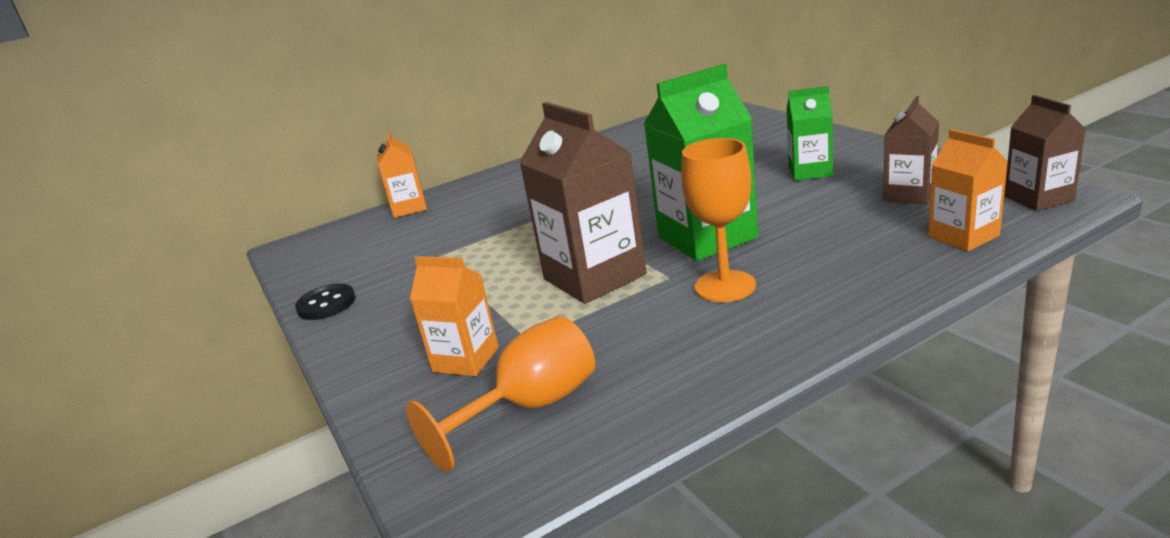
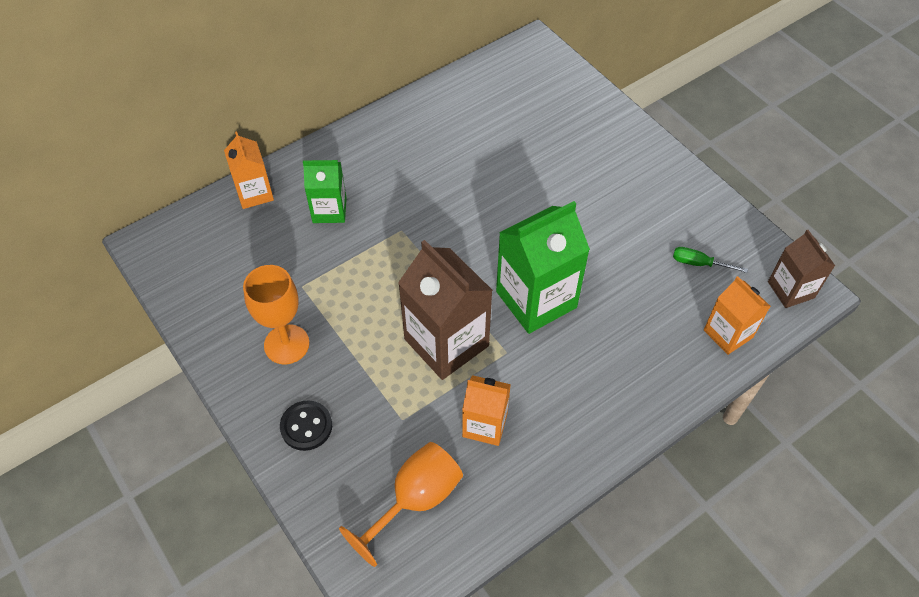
camera: 10 degrees left, 30 degrees up
black button [295,284,355,320] -> black button moved to [280,400,332,451]
orange carton [410,256,499,376] -> orange carton moved to [462,375,511,446]
orange goblet [681,138,756,302] -> orange goblet moved to [243,265,310,364]
green carton [787,86,833,181] -> green carton moved to [303,160,347,223]
brown carton [883,96,939,204] -> green screwdriver [673,247,748,273]

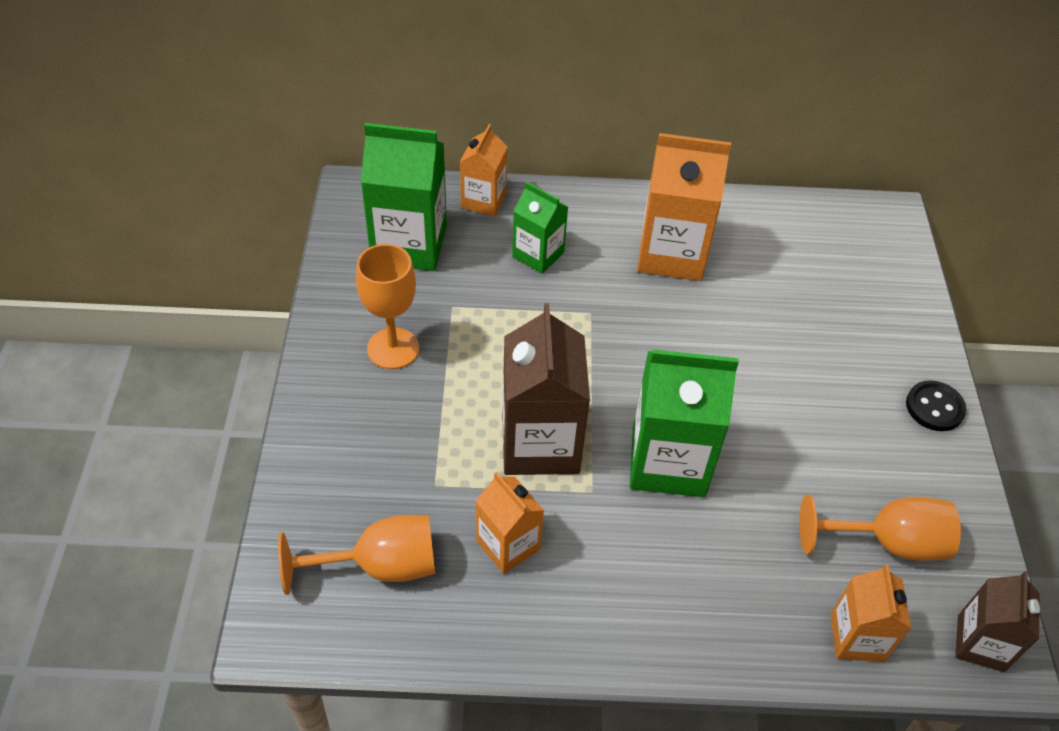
camera: 35 degrees right, 5 degrees down
black button [280,400,332,451] -> black button moved to [906,380,967,431]
green screwdriver [673,247,748,273] -> orange goblet [799,495,961,561]
none -> green carton [361,123,447,271]
none -> orange carton [637,133,731,281]

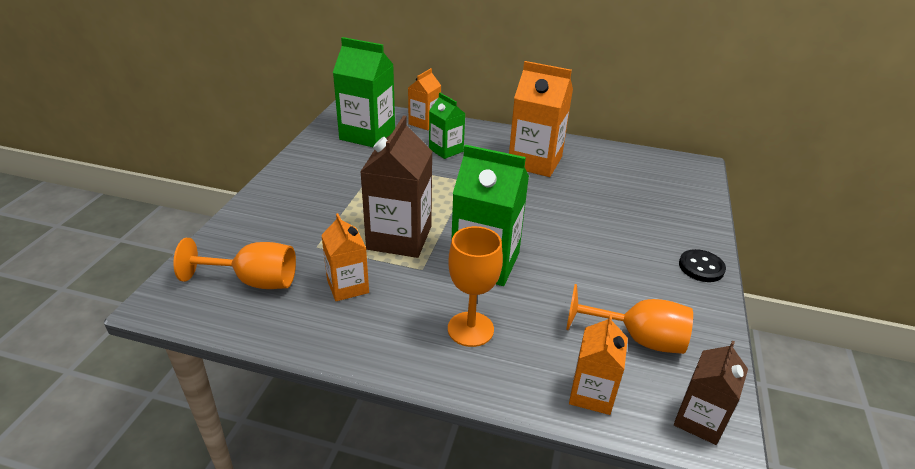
camera: 15 degrees right, 15 degrees down
orange goblet [356,244,419,369] -> orange goblet moved to [448,226,503,347]

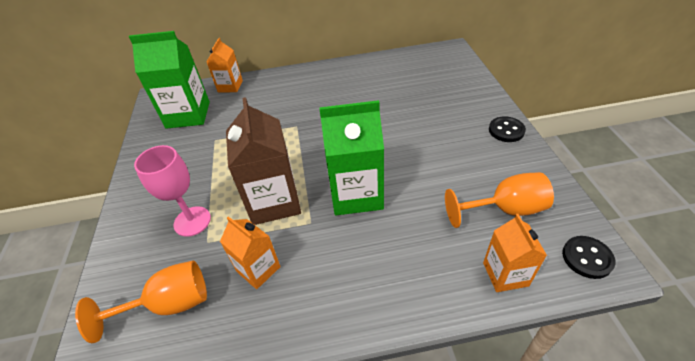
camera: 20 degrees left, 10 degrees up
green carton [429,93,465,159] -> none
orange goblet [448,226,503,347] -> none
orange carton [509,61,573,177] -> none
brown carton [674,340,748,445] -> black button [562,236,615,279]
none -> pink goblet [134,145,211,237]

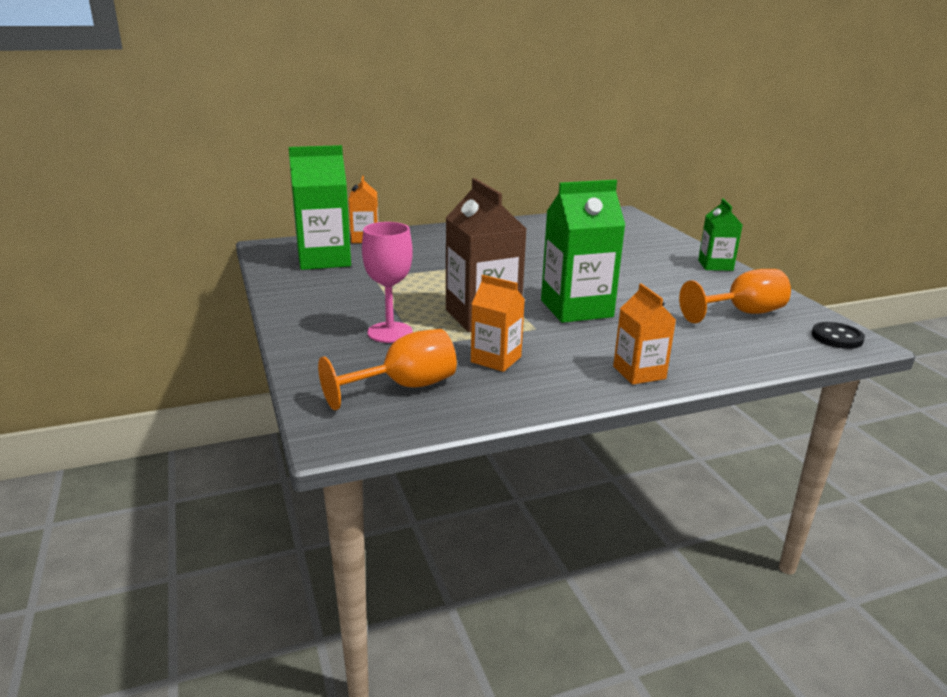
camera: 15 degrees left, 20 degrees down
orange carton [483,214,547,292] -> orange carton moved to [613,283,676,385]
black button [489,116,526,142] -> green carton [698,199,743,271]

